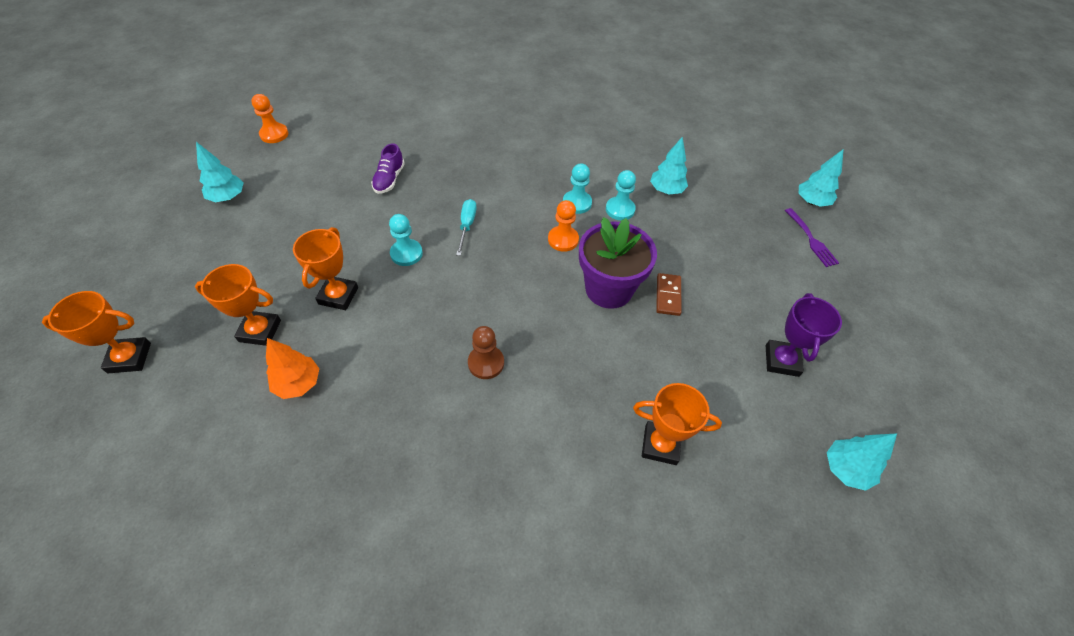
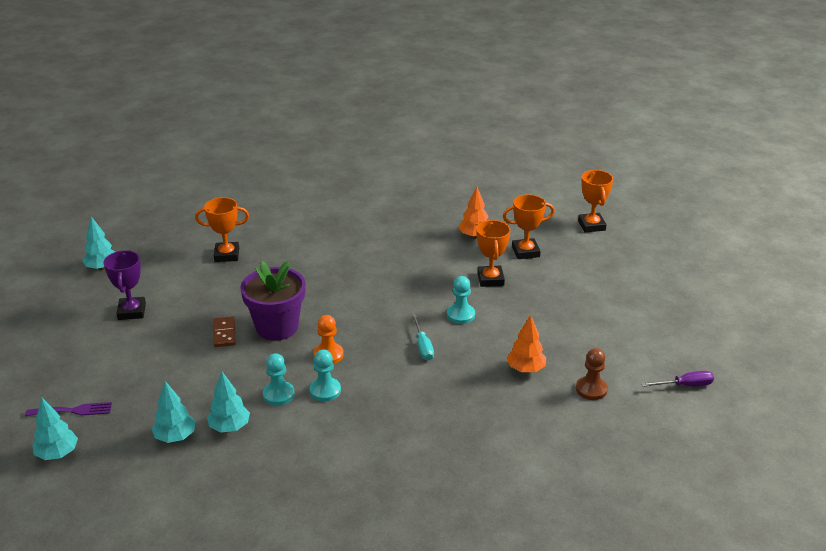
camera: 165 degrees right, 20 degrees down
orange trophy [42,291,151,373] -> orange trophy turned 75 degrees counterclockwise [578,170,613,232]
turquoise tree [196,142,244,202] -> turquoise tree moved to [152,381,195,443]
orange pawn [251,94,288,143] -> purple screwdriver [641,371,714,387]
purple shoe [371,143,405,194] -> orange tree [507,315,546,373]
brown pawn [468,326,504,379] -> brown pawn moved to [576,348,608,400]
purple fork [785,208,839,267] -> purple fork turned 120 degrees clockwise [25,402,112,416]

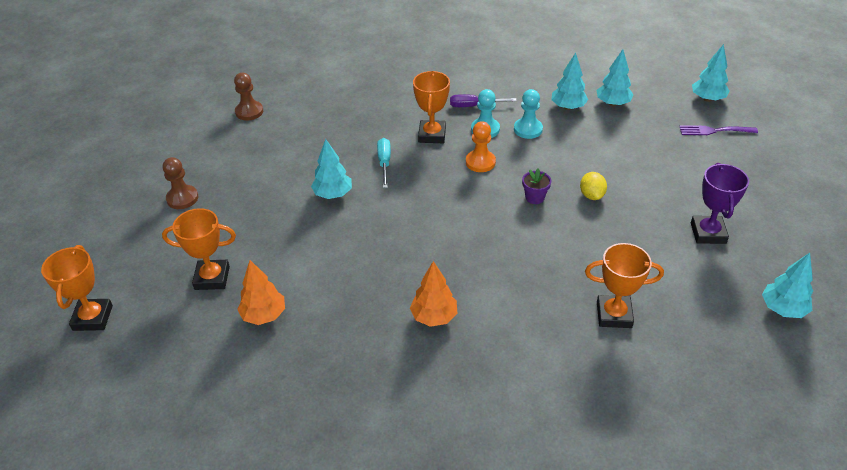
camera: 170 degrees left, 10 degrees up
brown domino [213,316,236,347] -> yellow lemon [580,172,607,200]
purple flower pot [240,261,306,341] -> purple flower pot [522,168,551,204], size x0.41
turquoise pawn [447,276,475,324] -> turquoise tree [311,139,352,199]
orange trophy [477,220,511,287] -> orange trophy moved to [413,71,450,143]
orange tree [507,315,546,373] -> orange tree moved to [410,261,457,327]
purple screwdriver [641,371,714,387] -> purple screwdriver moved to [450,94,517,107]
none -> brown pawn [163,157,198,209]

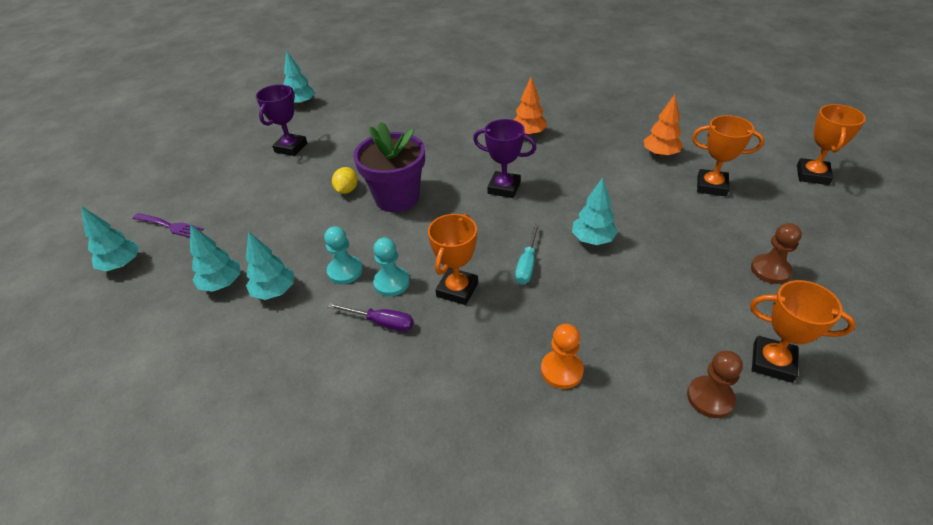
camera: 160 degrees left, 0 degrees up
orange pawn [466,121,496,172] -> orange pawn moved to [541,324,584,389]
purple flower pot [522,168,551,204] -> purple flower pot [354,122,425,212], size x2.42
orange trophy [585,243,664,328] -> orange trophy moved to [750,280,856,383]
none -> purple trophy [473,119,536,198]

